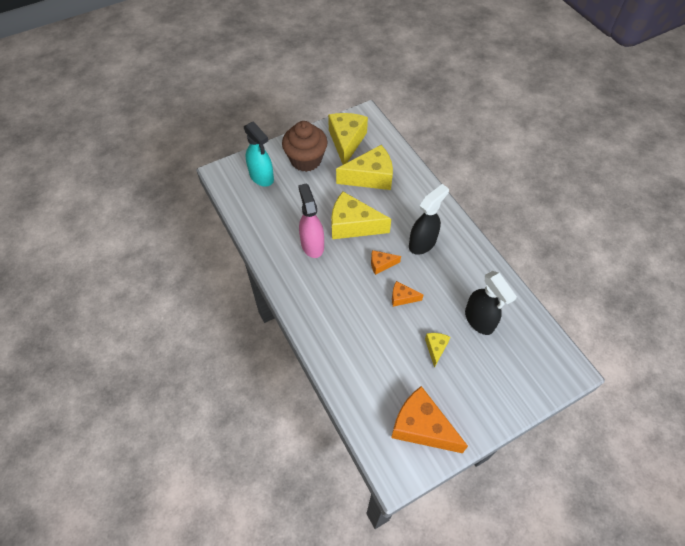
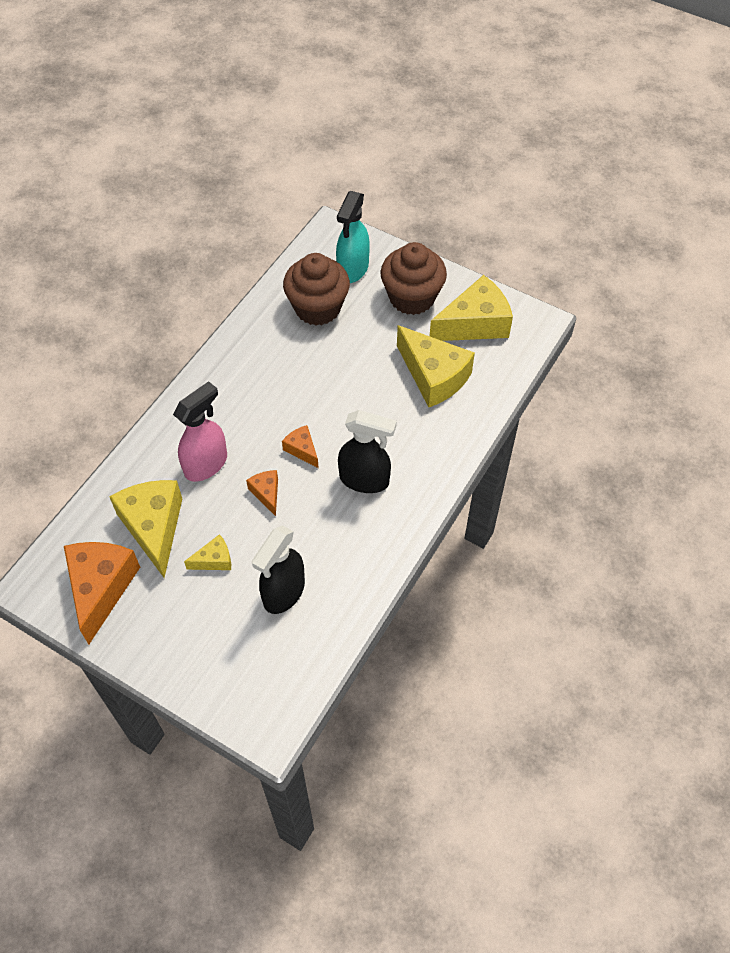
camera: 60 degrees right, 0 degrees up
pink spray bottle [298,183,324,258] -> pink spray bottle moved to [173,381,227,482]
yellow cheese [331,192,391,239] -> yellow cheese moved to [109,480,182,578]
none -> brown cupcake [283,253,350,325]

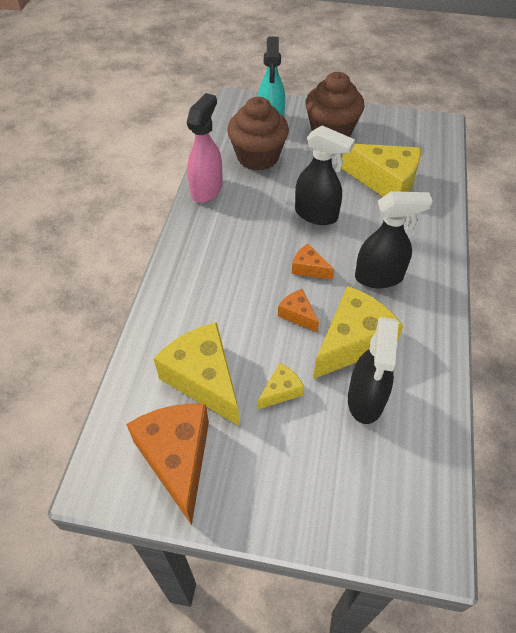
camera: 20 degrees left, 5 degrees down
pink spray bottle [173,381,227,482] -> pink spray bottle moved to [187,93,223,203]
yellow cheese [430,275,513,341] -> yellow cheese moved to [313,286,403,379]
none -> black spray bottle [295,126,355,225]

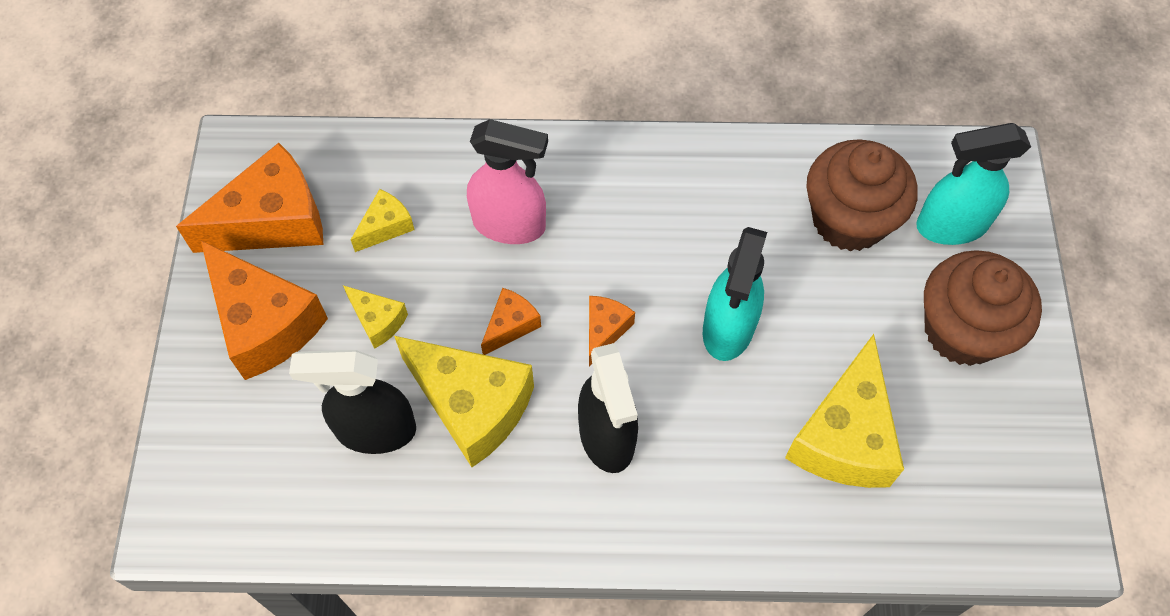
camera: 80 degrees right, 10 degrees up
yellow cheese [154,322,239,426] -> yellow cheese [351,189,414,252], size x0.49
pink spray bottle [187,93,223,203] -> pink spray bottle moved to [467,119,548,244]
black spray bottle [295,126,355,225] -> turquoise spray bottle [703,227,767,361]
none -> orange cheese [201,241,328,380]

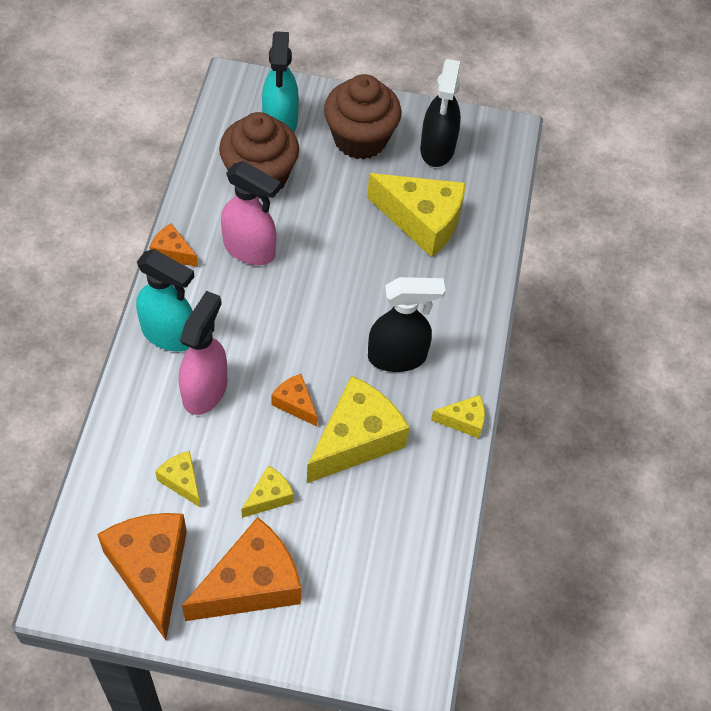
camera: 85 degrees left, 5 degrees down
black spray bottle [289,350,416,454] -> black spray bottle moved to [420,59,461,167]
orange cheese [589,296,635,366] -> orange cheese moved to [149,223,198,267]
turquoise spray bottle [703,227,767,361] -> turquoise spray bottle moved to [136,249,194,351]
none -> pink spray bottle [221,161,281,265]
none -> yellow cheese [431,395,485,438]

